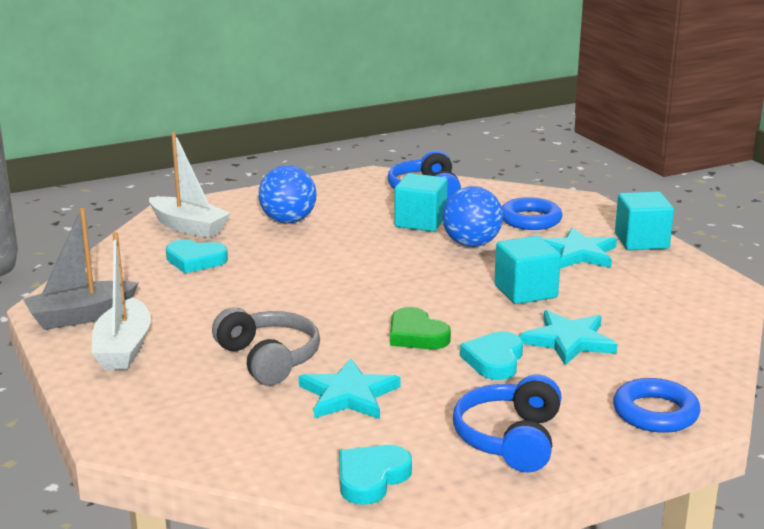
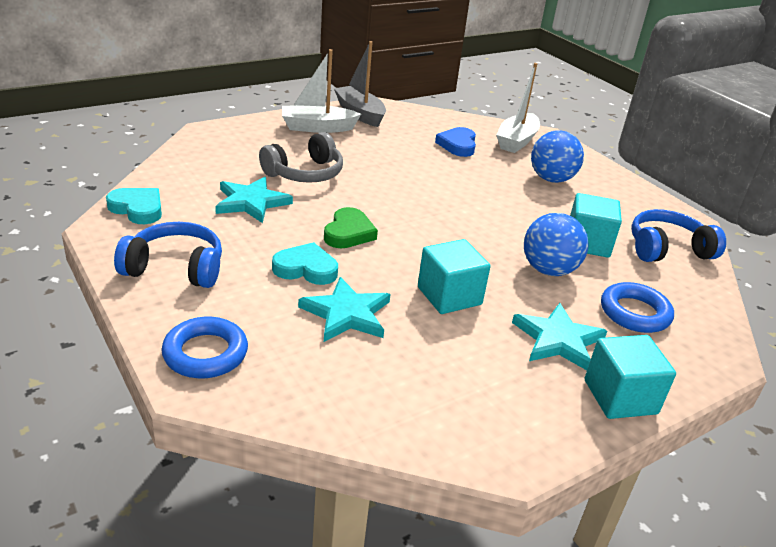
camera: 80 degrees right, 10 degrees up
turquoise heart [166,240,228,273] -> blue heart [435,127,476,157]
green heart [390,307,451,349] -> green heart turned 150 degrees clockwise [324,207,378,248]

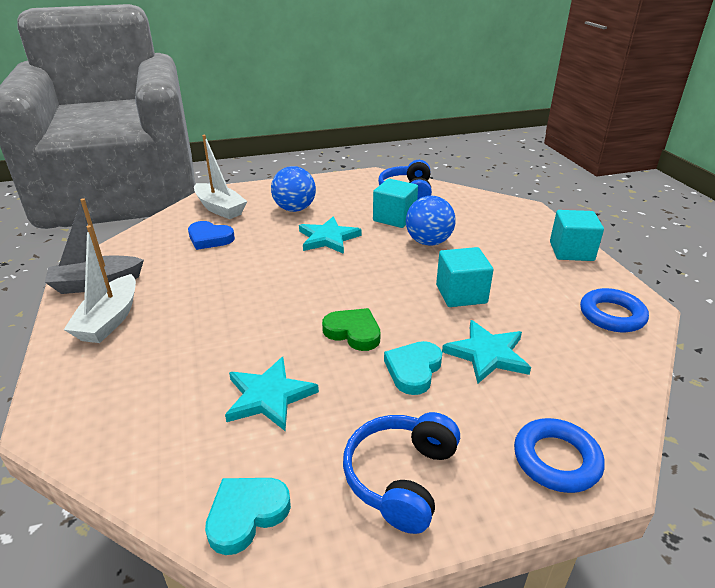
camera: 70 degrees left, 0 degrees up
grey headphones [259,132,343,183] -> none
turquoise star [512,303,607,370] -> turquoise star moved to [299,216,362,254]
blue ring [601,282,674,333] -> blue ring moved to [580,288,649,332]

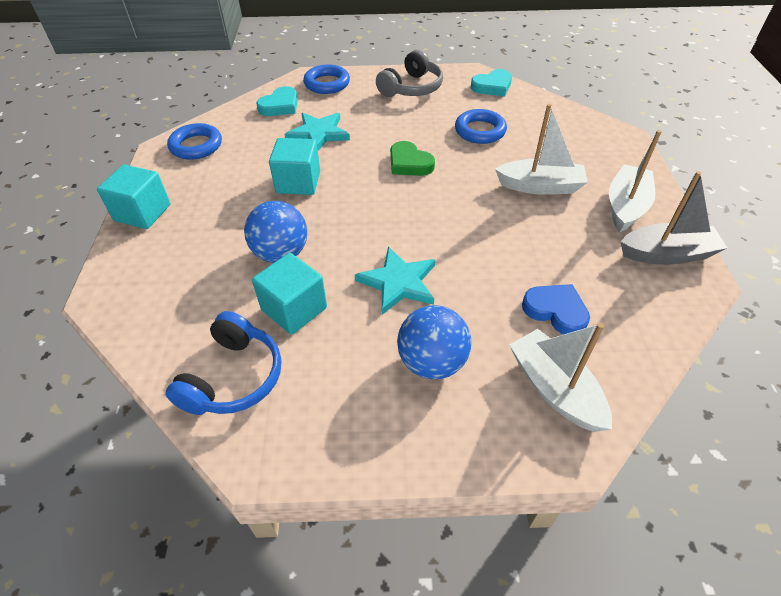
camera: 165 degrees left, 15 degrees up
turquoise star [225,357,319,431] -> blue ring [455,109,507,144]
blue headphones [343,412,460,534] -> grey headphones [376,50,443,97]
turquoise heart [384,341,442,395] -> turquoise heart moved to [256,86,298,116]
none -> white boat [495,104,588,195]

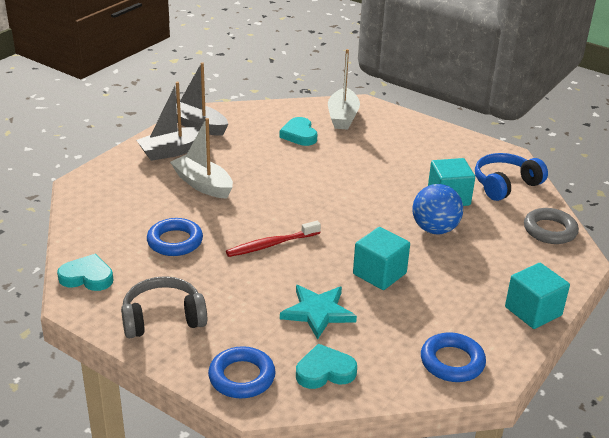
camera: 145 degrees left, 15 degrees down
turquoise star [355,246,435,315] -> none
green heart [390,141,435,176] -> red toothbrush [226,221,321,257]
blue ball [397,305,471,379] -> none
blue heart [522,284,590,335] -> turquoise heart [279,117,317,146]
white boat [609,130,662,232] -> grey boat [136,82,201,161]
none -> grey ring [524,208,579,244]

